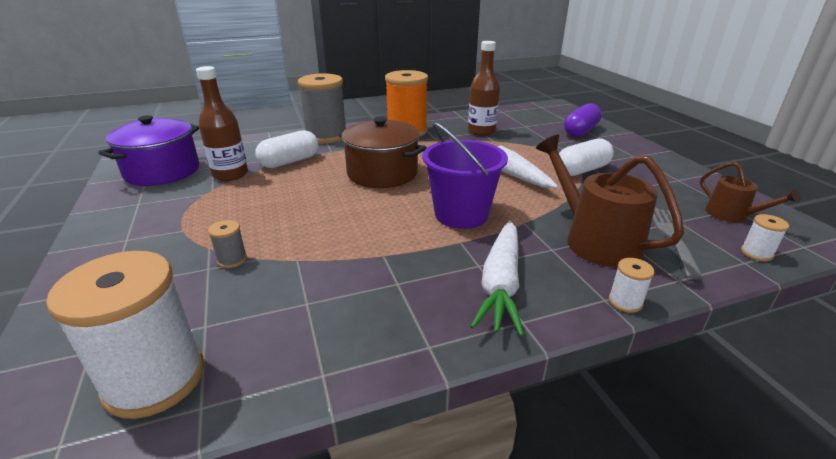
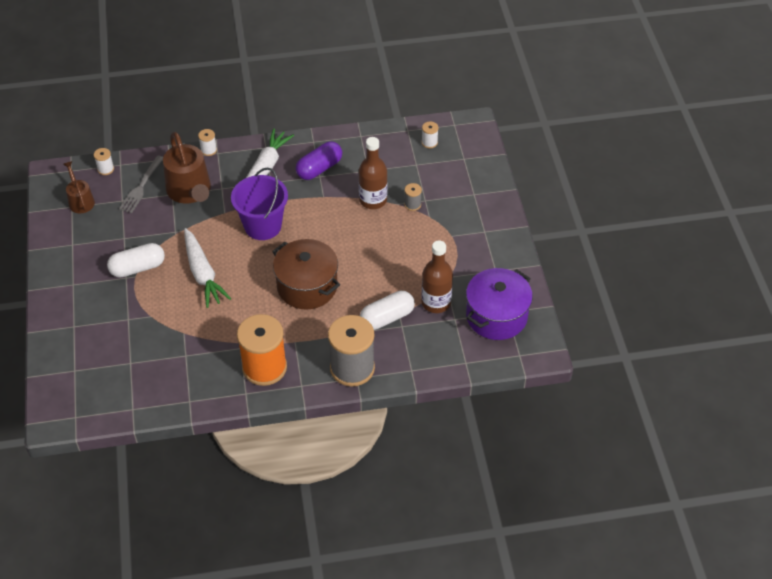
camera: 170 degrees left, 20 degrees up
white spool [46,251,204,419] -> white spool [422,121,439,148], size x0.42
brown bottle [468,41,500,136] -> brown bottle moved to [359,137,387,209]
purple capsule [564,104,602,137] -> purple capsule moved to [296,141,342,180]

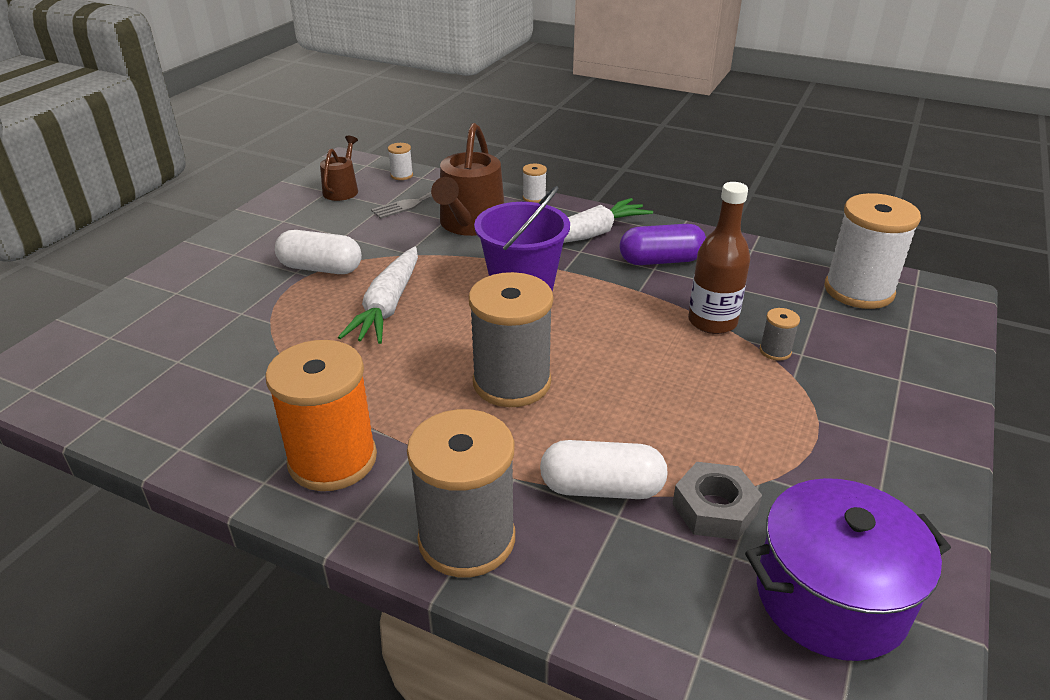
camera: 35 degrees right, 15 degrees down
brown pot [272,239,340,309] -> grey spool [469,272,553,407]
brown bottle [421,240,453,313] -> grey nut [673,462,762,540]
white spool [422,121,439,148] -> white spool [825,193,921,309], size x2.38

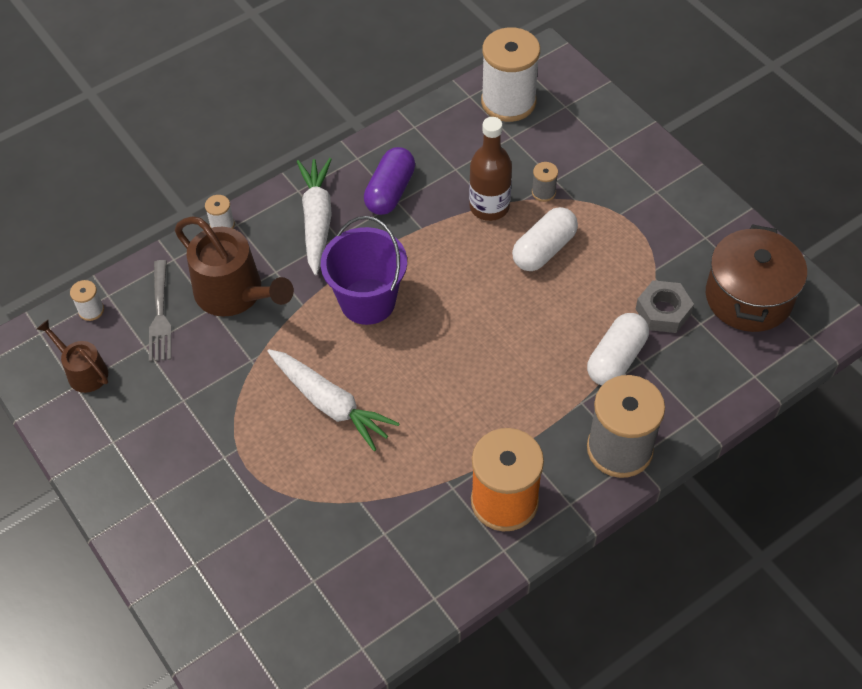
camera: 60 degrees left, 20 degrees up
white capsule [275,230,362,274] -> white capsule moved to [512,207,578,271]
grey spool [469,272,553,407] -> none
purple pot [745,478,951,661] -> brown pot [706,224,807,332]

